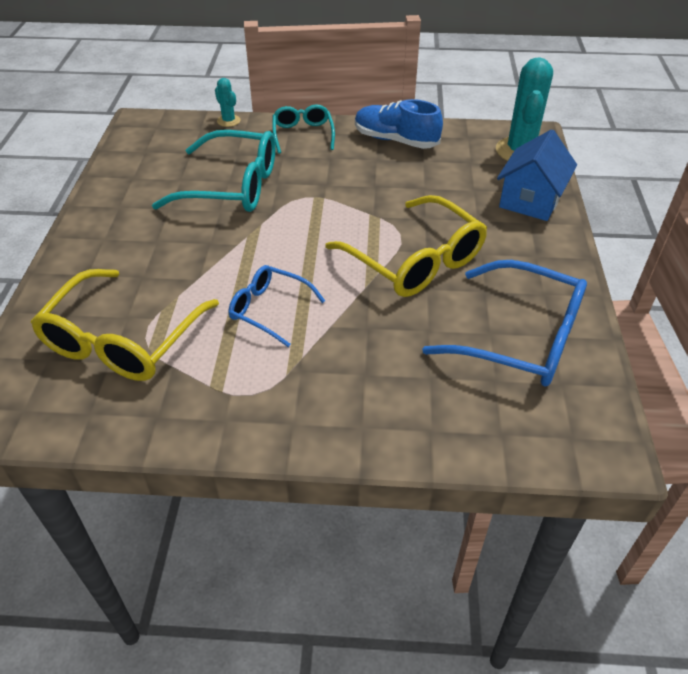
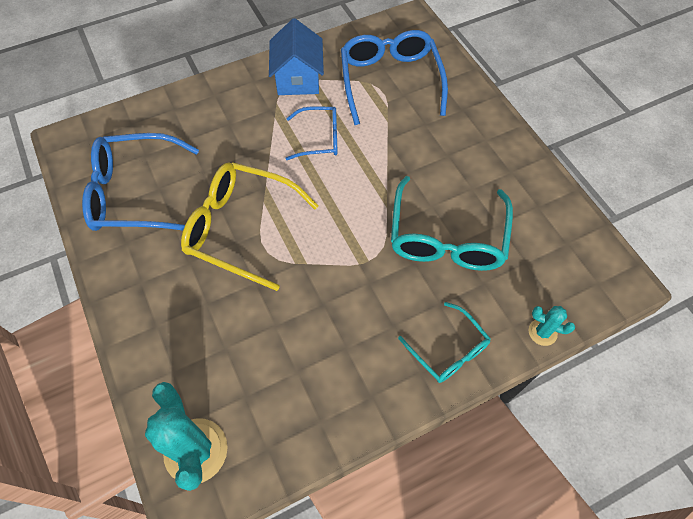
camera: 150 degrees right, 15 degrees up
yellow glasses [30,269,219,381] -> blue glasses [341,30,448,125]
turquoise glasses [152,130,275,212] -> turquoise glasses turned 60 degrees counterclockwise [391,176,513,271]
blue shoe [355,99,443,149] -> none
blue house [497,129,577,221] -> blue house moved to [269,18,324,95]

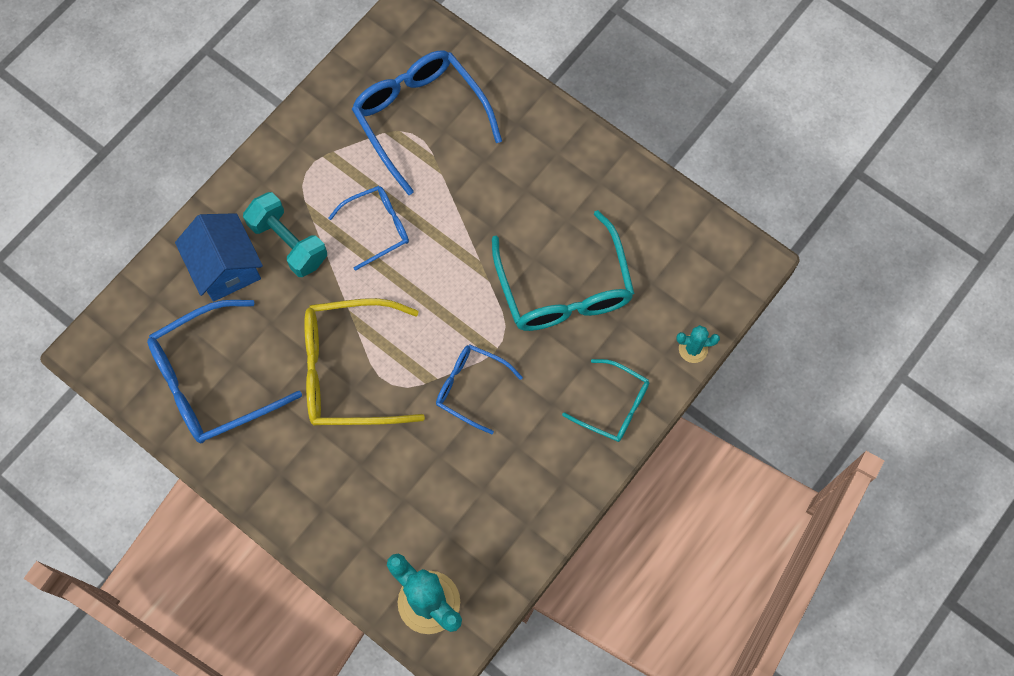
camera: 25 degrees left, 10 degrees up
blue house [269,18,324,95] -> blue house moved to [175,213,263,302]
none -> turquoise dumbbell [243,192,327,277]
none -> blue glasses [436,345,523,434]

